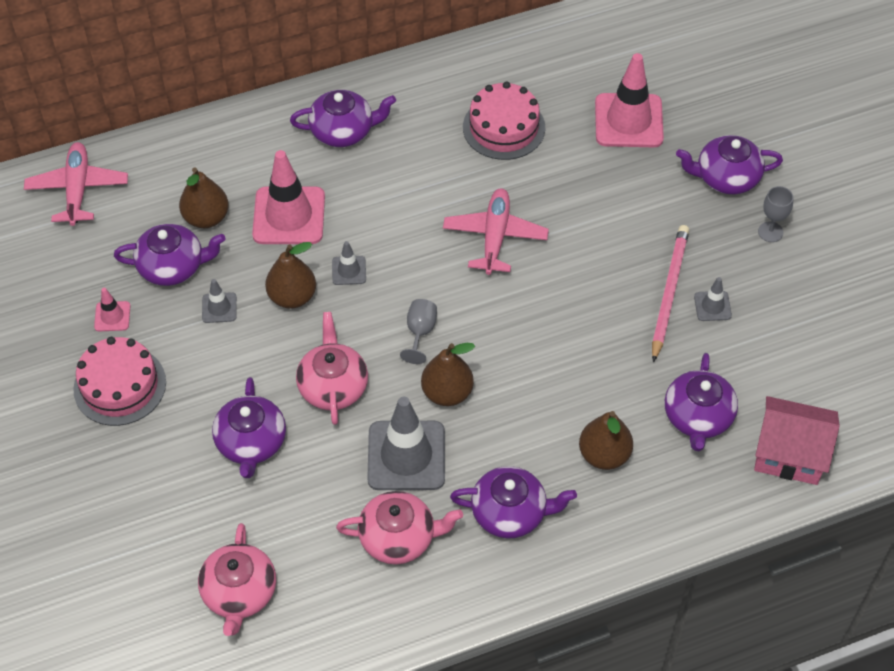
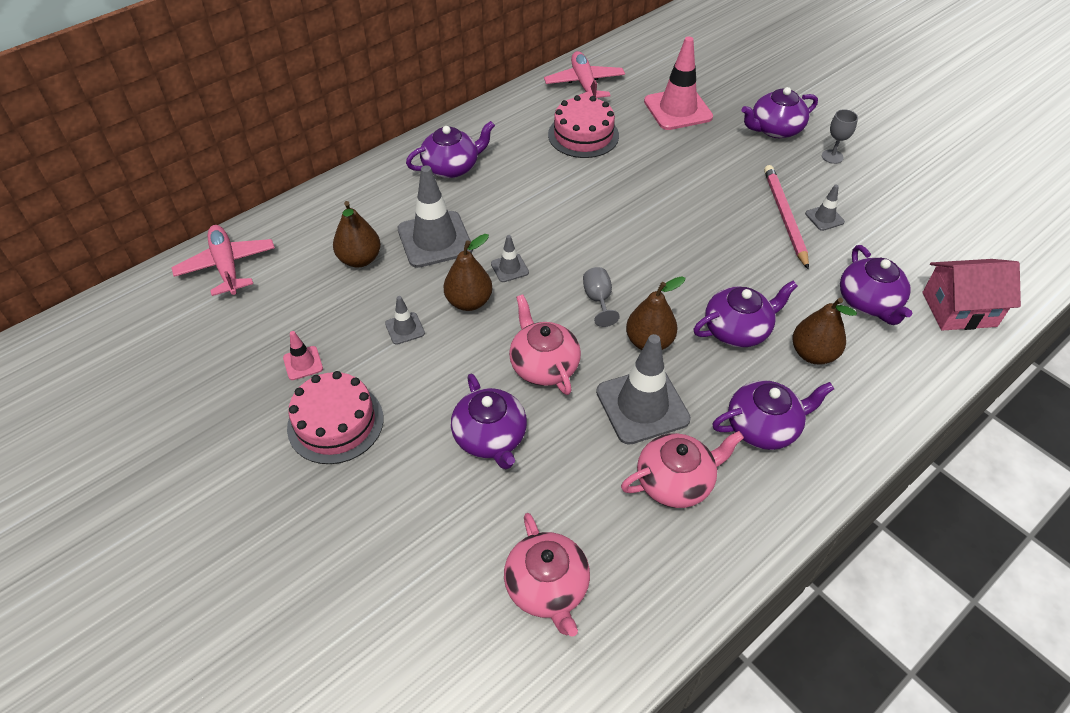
camera: 20 degrees left, 5 degrees down
purple teapot [114,224,226,286] -> purple teapot moved to [694,281,798,348]
pink traffic cone [252,150,325,244] -> grey traffic cone [398,165,473,268]
pink plane [443,188,549,275] -> pink plane moved to [544,51,625,99]

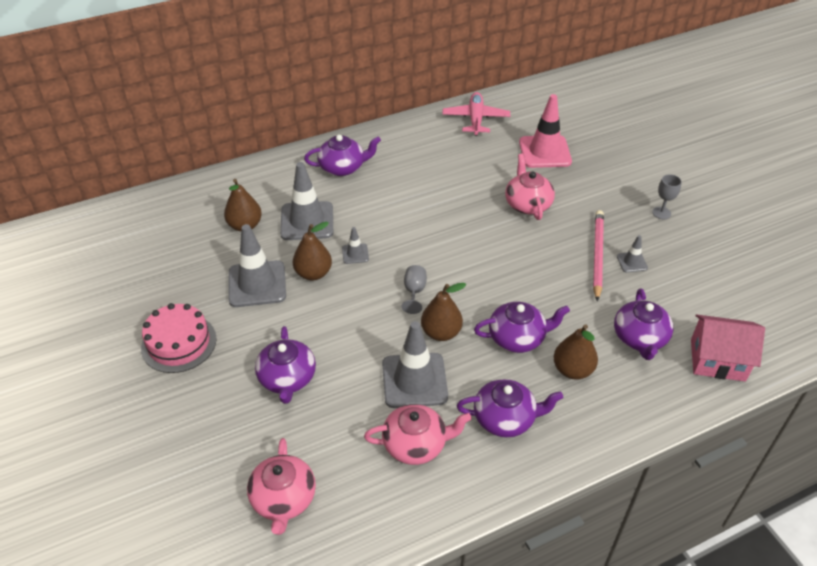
camera: 15 degrees right, 5 degrees down
pink plane [171,225,275,296] -> none
pink traffic cone [283,331,323,380] -> none
grey traffic cone [385,296,425,345] -> grey traffic cone [228,224,286,307], size x2.12
pink teapot [509,295,581,395] -> pink teapot moved to [505,154,555,220]
pink cake [548,95,619,158] -> none
purple teapot [742,87,818,138] -> none

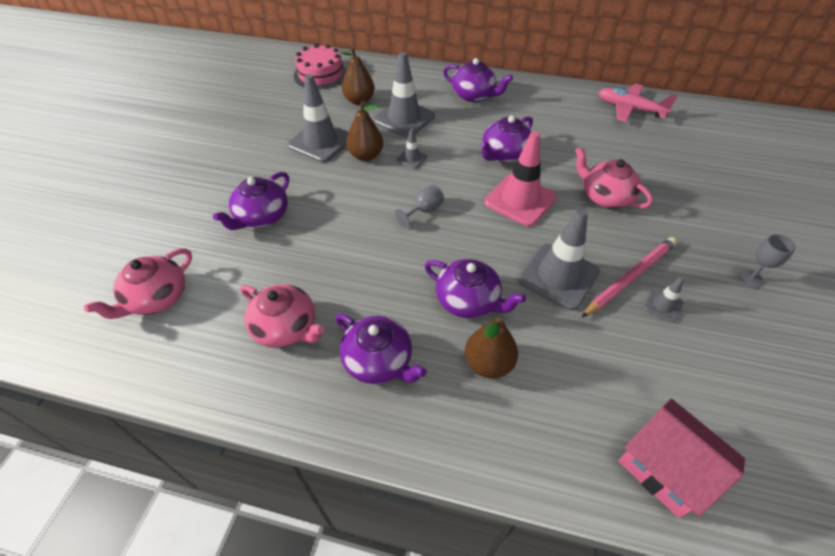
camera: 40 degrees right, 5 degrees up
pink cake [141,303,217,373] -> pink cake moved to [294,44,347,90]
grey traffic cone [382,321,448,408] -> grey traffic cone moved to [518,208,600,310]
brown pear [421,283,466,341] -> none
pink plane [442,92,510,136] -> pink plane turned 105 degrees counterclockwise [598,84,678,122]
pink teapot [505,154,555,220] -> pink teapot turned 75 degrees counterclockwise [575,147,653,208]
pink traffic cone [519,94,572,168] -> pink traffic cone moved to [484,131,557,227]
purple teapot [614,288,673,360] -> purple teapot moved to [480,115,533,162]

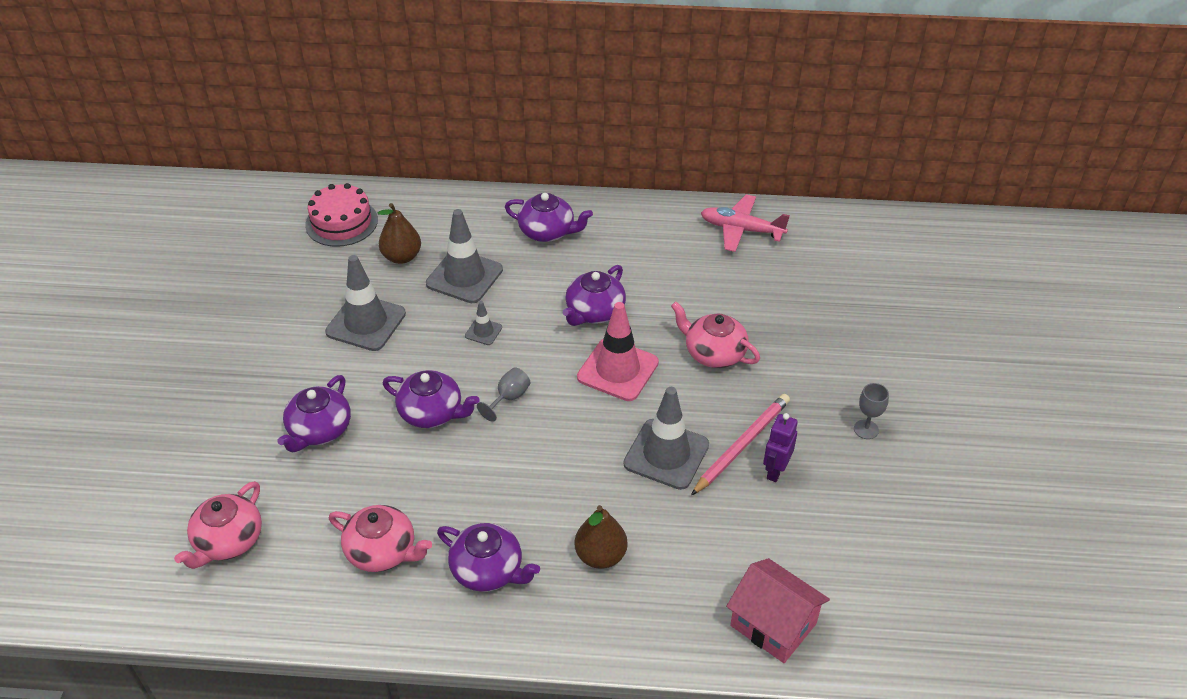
camera: 10 degrees left, 5 degrees down
brown pear [346,101,383,161] -> none
purple teapot [425,259,526,318] -> purple teapot moved to [383,370,479,428]
grey traffic cone [644,276,684,323] -> purple robot [763,413,798,482]

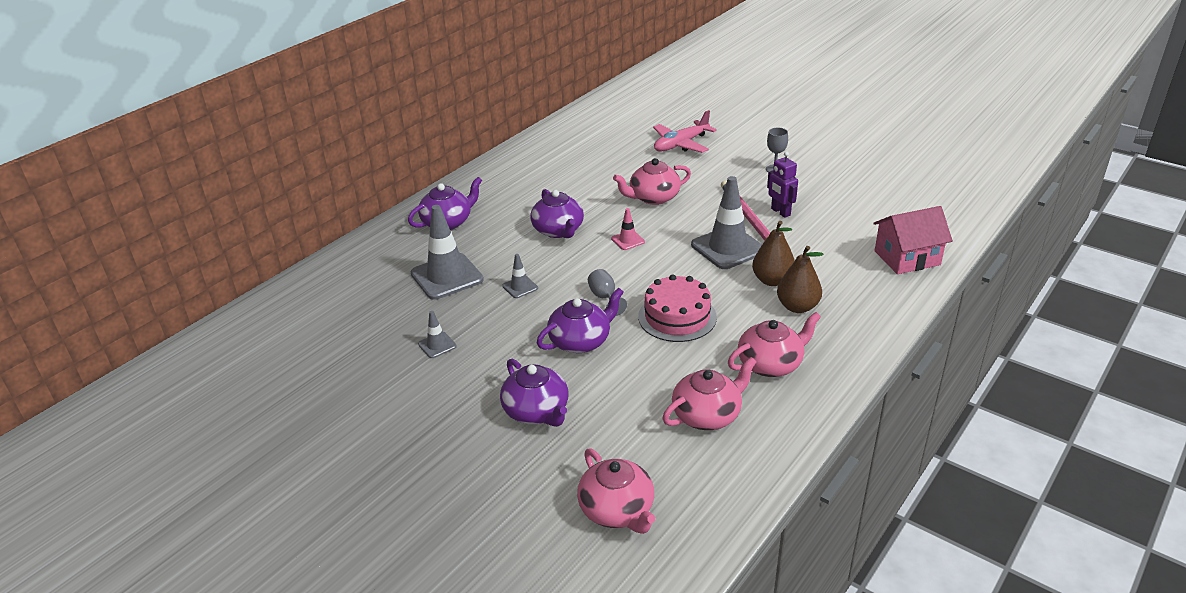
camera: 55 degrees left, 10 degrees down
pink cake [305,183,378,247] -> pink cake moved to [638,274,717,342]
grey traffic cone [325,255,406,351] -> grey traffic cone [418,311,457,358], size x0.47
brown pear [378,203,421,264] -> brown pear moved to [752,221,795,286]
purple teapot [437,523,540,592] -> pink teapot [728,312,821,377]
pink traffic cone [577,302,659,401] -> pink traffic cone [611,208,645,250], size x0.47
pink plane [701,194,790,252] -> pink plane moved to [653,110,717,153]

